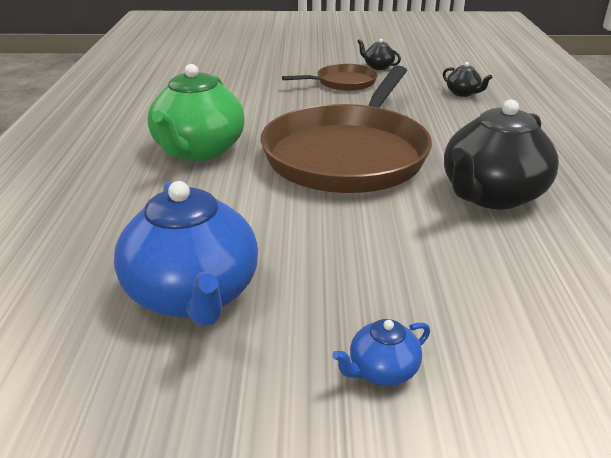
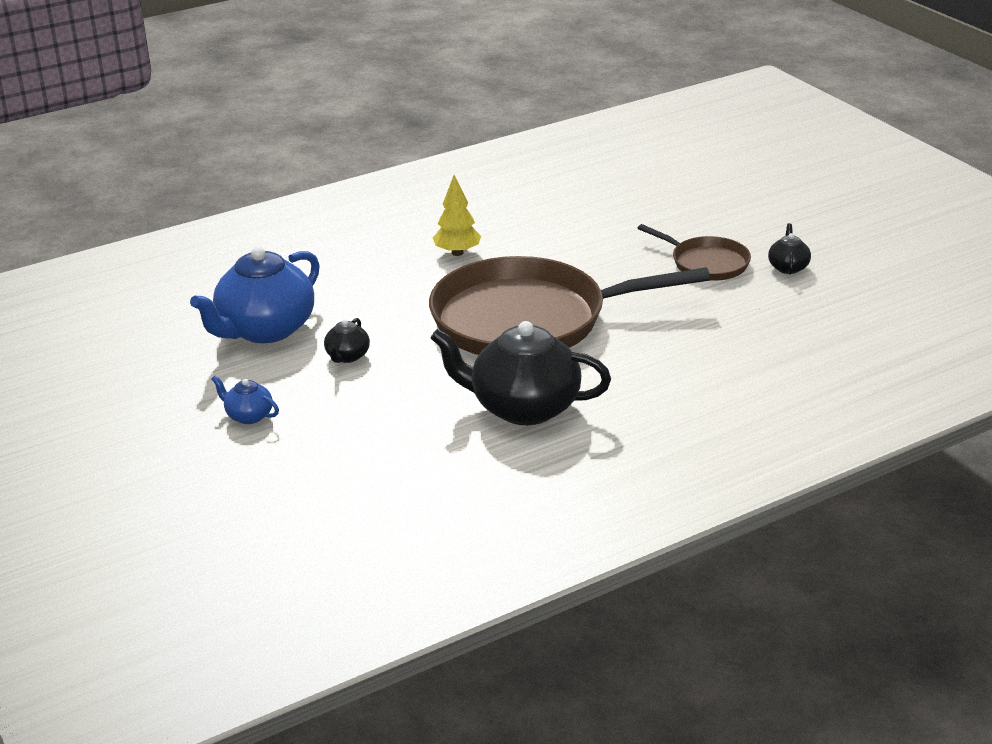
camera: 60 degrees right, 0 degrees up
green teapot [147,64,245,161] -> yellow tree [433,175,481,256]
black teapot [443,62,492,97] -> black teapot moved to [324,318,370,363]

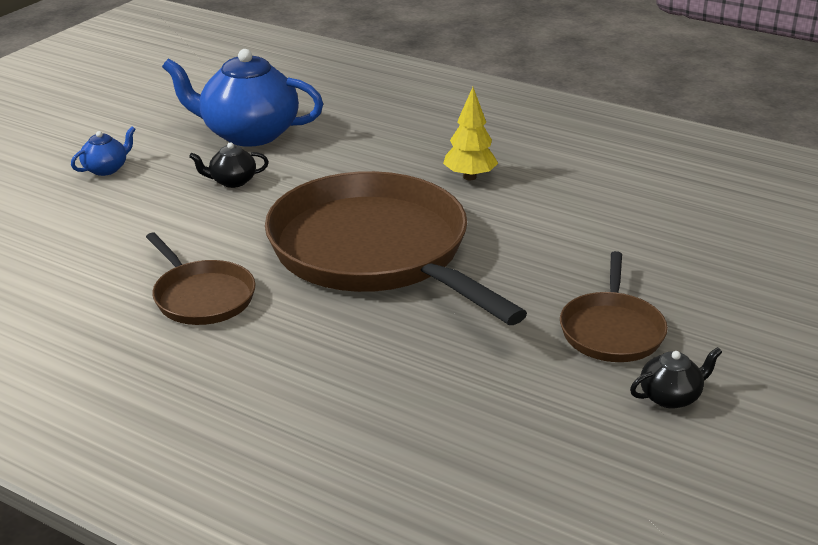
camera: 60 degrees right, 0 degrees up
blue teapot [212,376,279,424] -> blue teapot turned 45 degrees clockwise [71,126,135,176]
black teapot [431,321,611,425] -> brown pan [146,233,256,325]

